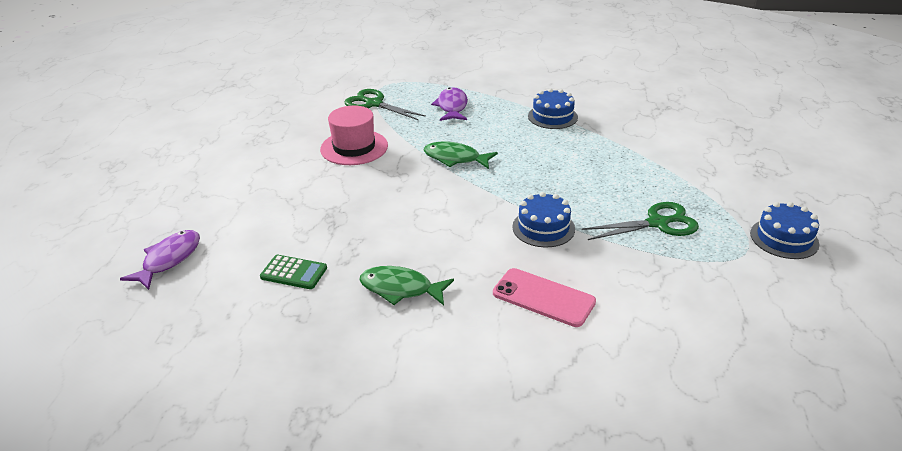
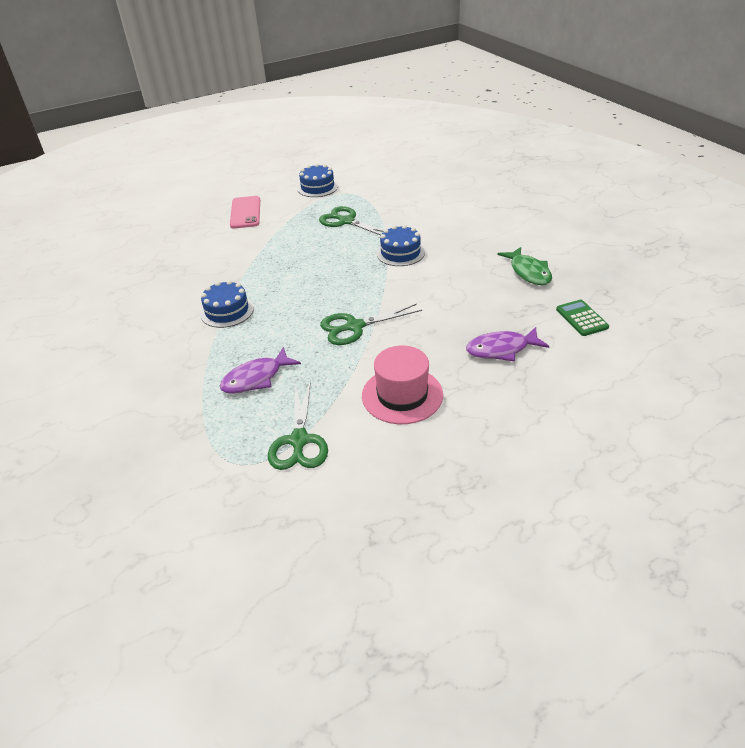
camera: 125 degrees left, 5 degrees up
purple fish [120,230,200,290] -> purple fish moved to [466,327,549,361]
green fish [424,141,498,169] -> green scissors [320,304,422,345]
pink phone [493,268,596,327] -> pink phone moved to [230,196,260,229]

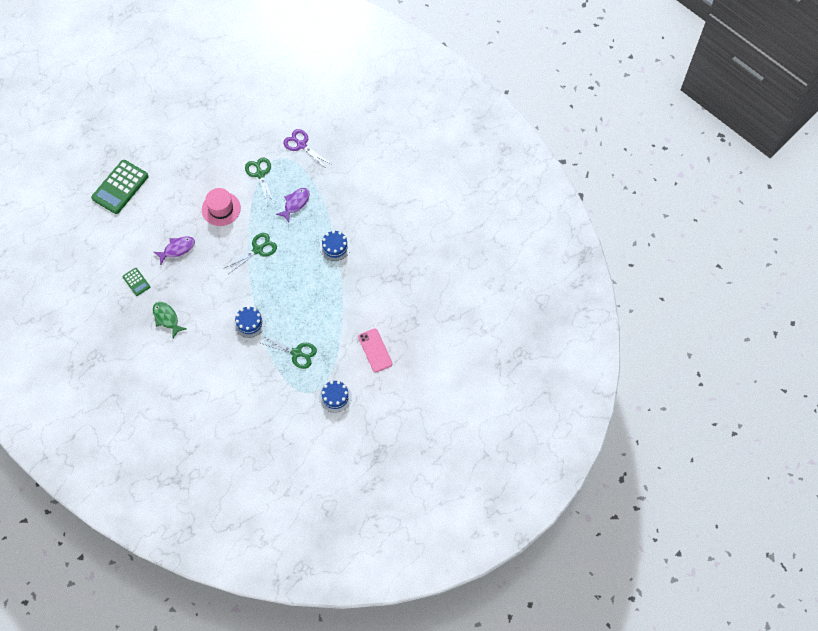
camera: 160 degrees right, 25 degrees up
none -> green calculator [91,160,149,214]
none -> purple scissors [283,129,331,168]

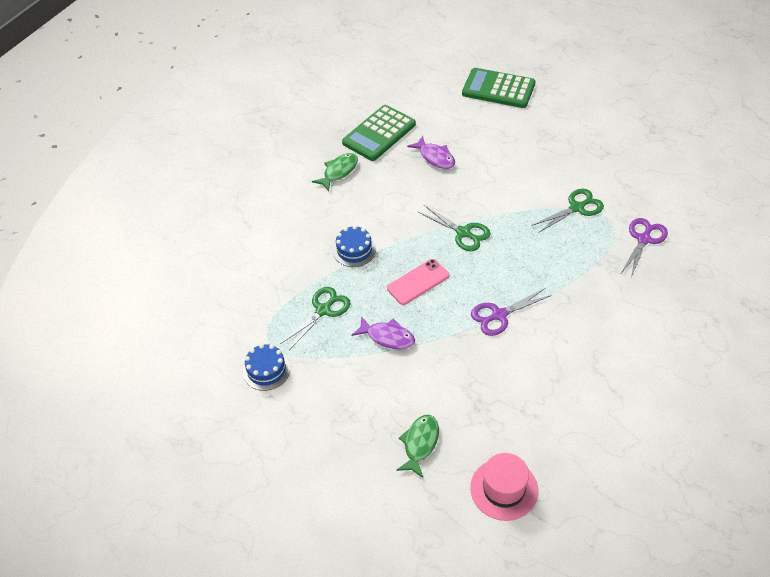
camera: 80 degrees right, 15 degrees down
green calculator [122,268,150,296] -> green calculator [342,105,416,161], size x2.03
pink hat [202,188,241,226] -> pink hat moved to [470,453,538,521]
green scissors [258,336,317,369] -> green scissors turned 150 degrees counterclockwise [281,287,350,350]
purple fish [276,188,310,222] -> purple fish moved to [352,316,415,350]
blue cake [320,230,351,261] -> purple scissors [471,288,552,336]
pink phone [358,328,393,372] -> pink phone moved to [387,259,449,305]
none -> green fish [396,415,439,478]

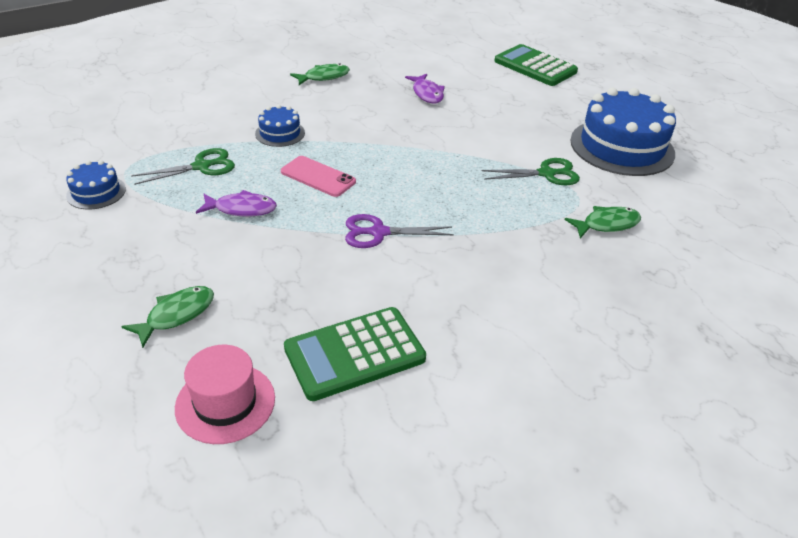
camera: 20 degrees right, 10 degrees down
green calculator [342,105,416,161] -> green calculator moved to [284,307,426,401]
purple fish [352,316,415,350] -> purple fish turned 45 degrees counterclockwise [196,190,277,216]
pink phone [387,259,449,305] -> pink phone turned 45 degrees clockwise [281,156,356,197]
green scissors [417,205,491,251] -> none
purple scissors [621,218,668,278] -> green fish [565,206,641,238]
none -> blue cake [570,88,676,176]

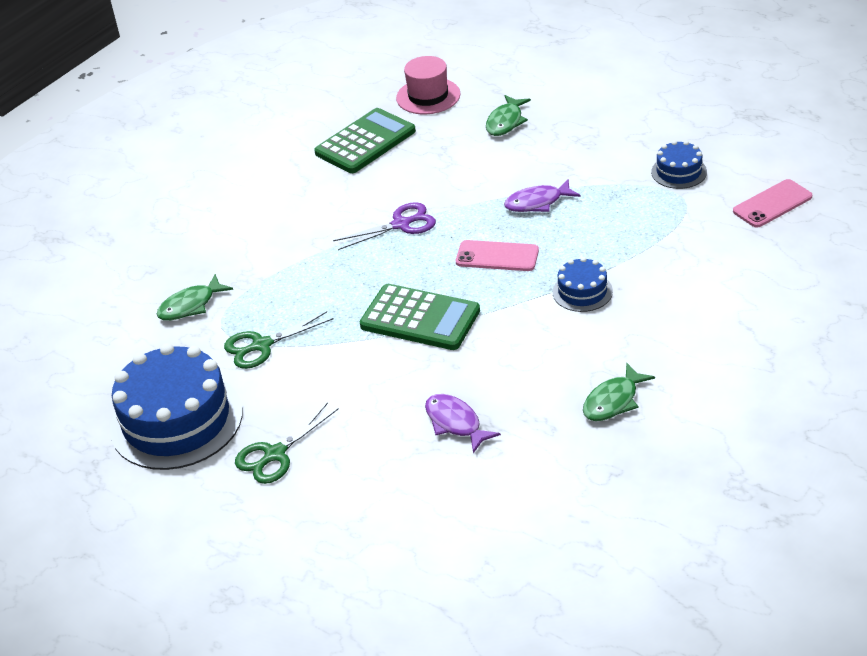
camera: 165 degrees right, 0 degrees up
green scissors [131,148,235,185] -> green scissors moved to [235,403,339,484]
green calculator [494,44,578,86] -> green calculator moved to [360,284,480,350]
none -> pink phone [733,179,812,228]

